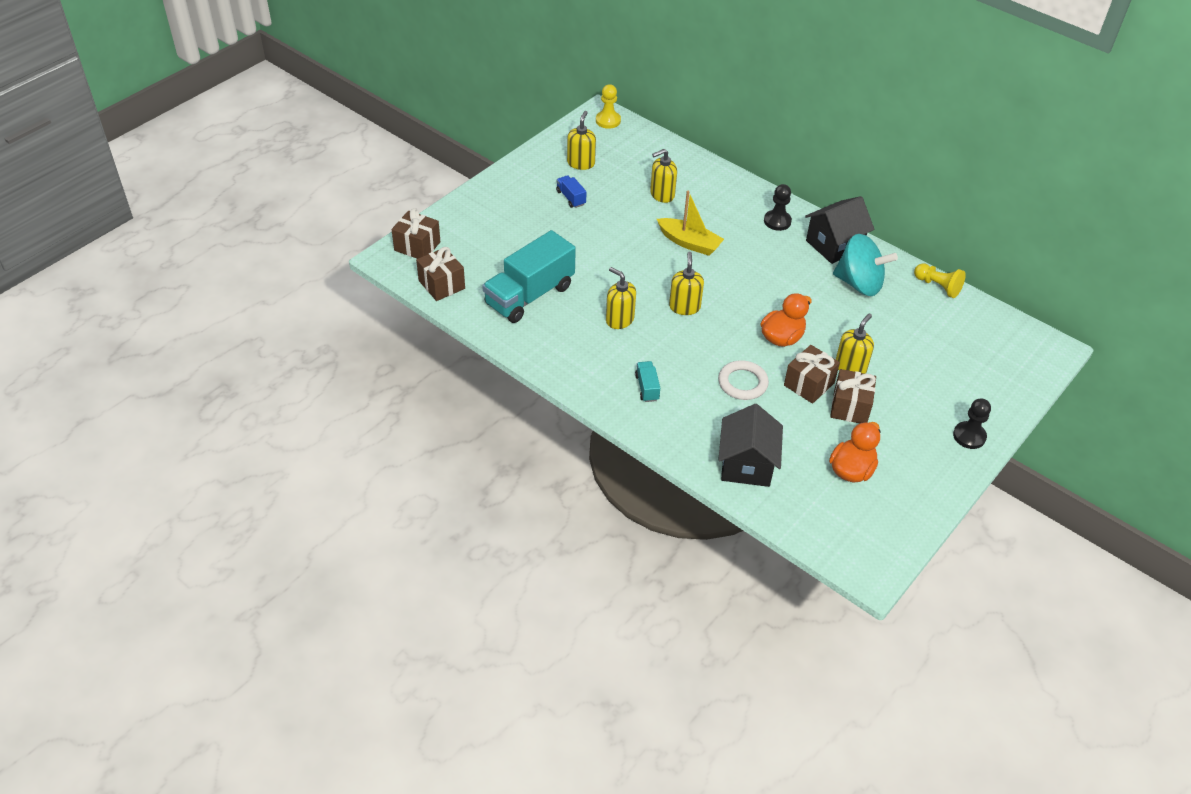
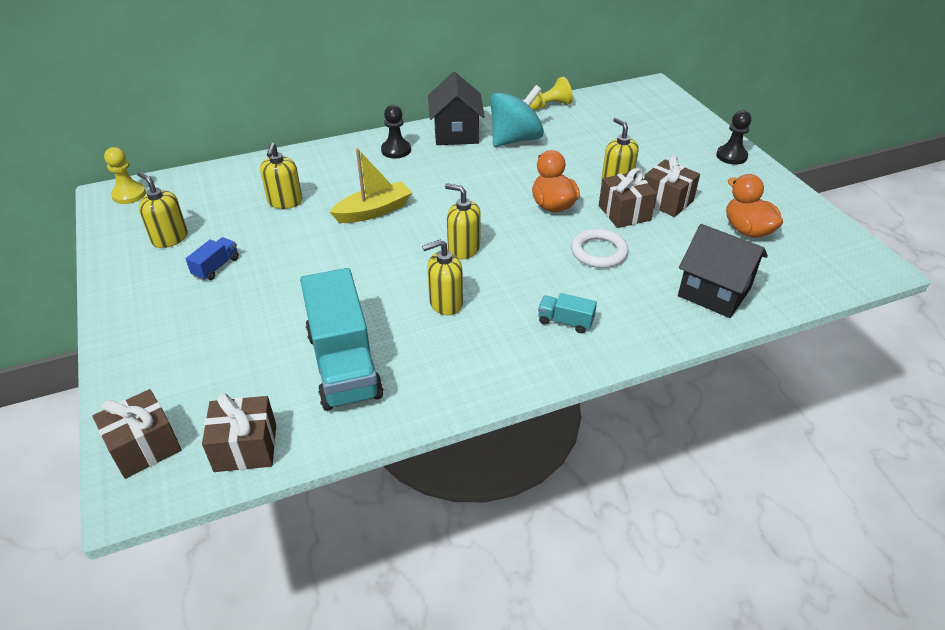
camera: 60 degrees left, 5 degrees down
blue truck [556,175,586,208] -> blue truck turned 120 degrees clockwise [186,237,239,281]

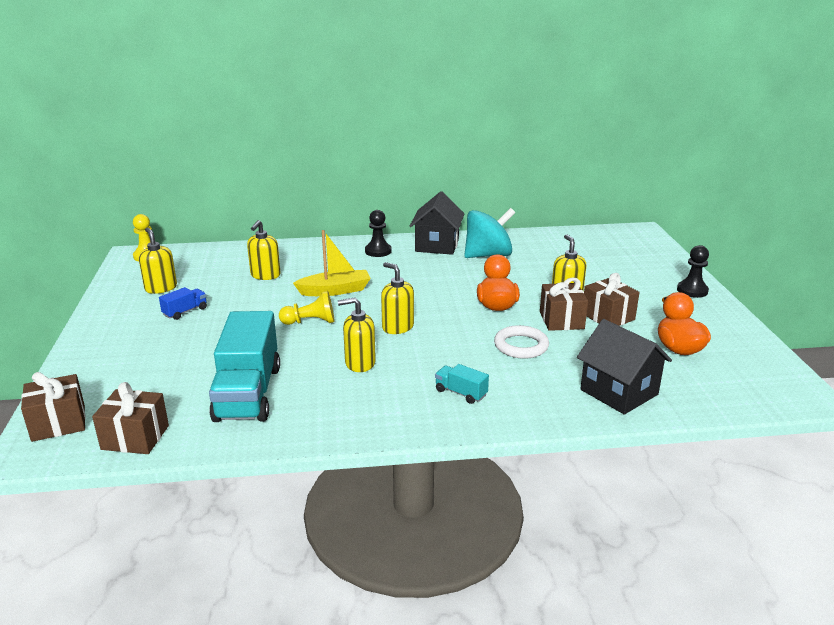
camera: 15 degrees right, 15 degrees down
yellow pawn [530,77,573,111] -> yellow pawn moved to [279,291,334,325]

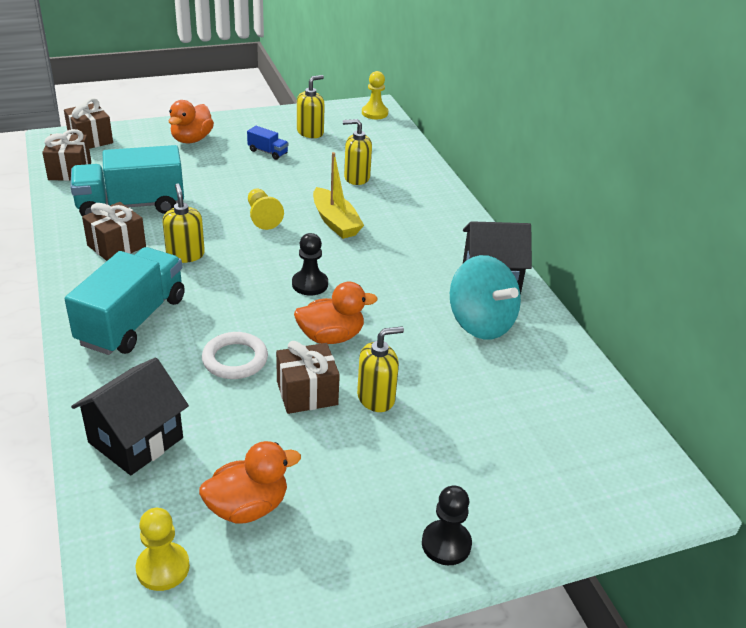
camera: 75 degrees right, 10 degrees up
black pawn [365,210,392,257] -> black pawn moved to [292,233,328,296]
yellow soap dispenser [381,262,414,334] -> none
turquoise truck [435,364,489,404] -> turquoise truck [65,247,185,355], size x2.33
brown gift [584,273,640,326] -> brown gift moved to [82,202,146,261]
none -> yellow pawn [136,508,190,591]
none -> orange duck [168,100,214,143]

